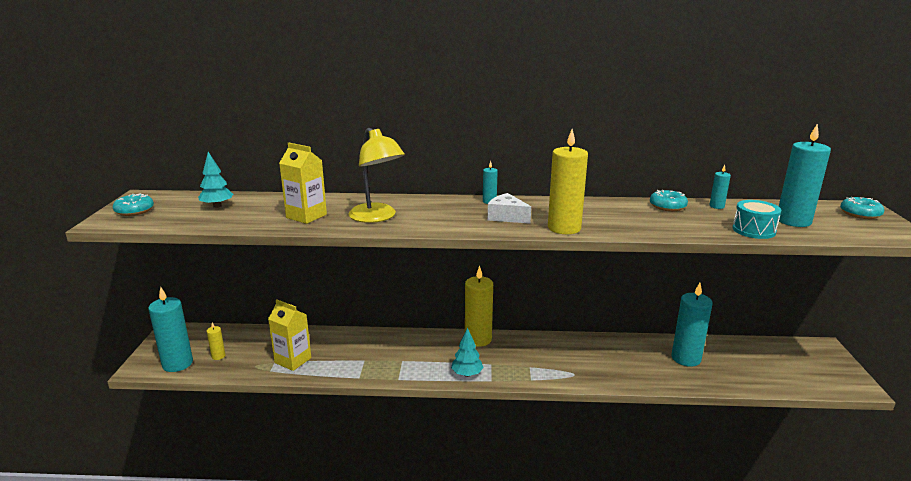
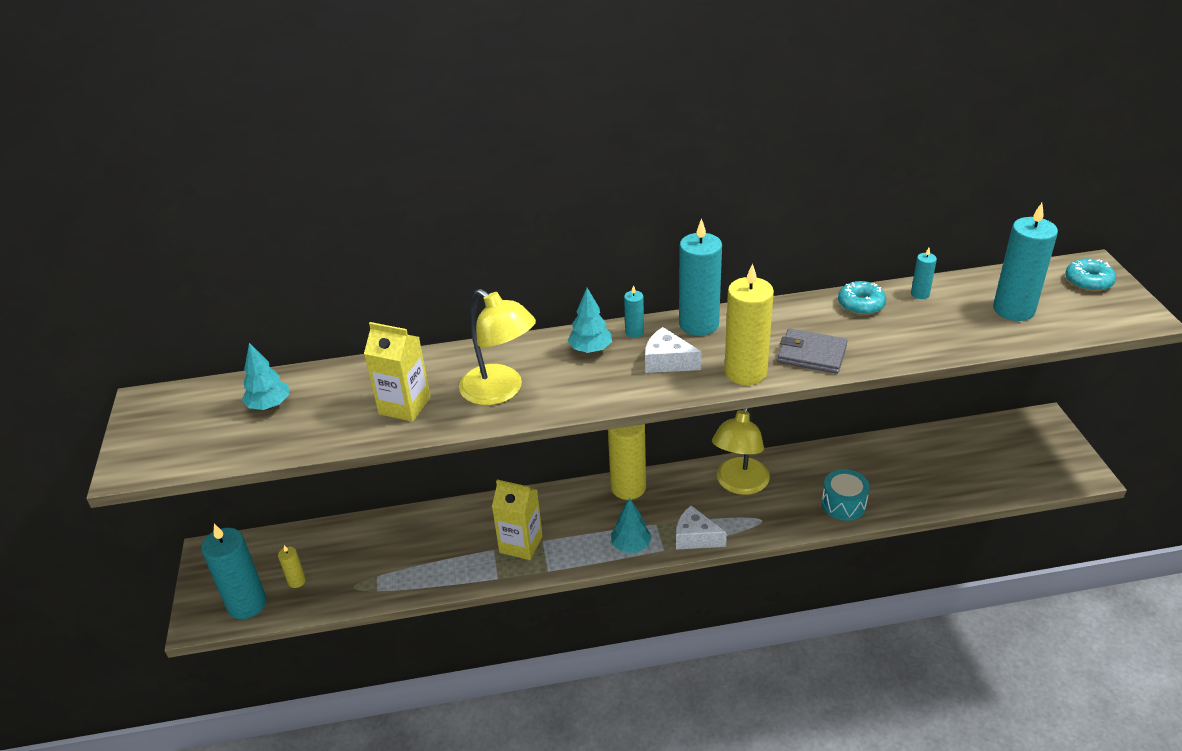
camera: 10 degrees left, 15 degrees up
turquoise donut [113,193,154,216] -> none
yellow carton [268,299,311,371] -> yellow carton moved to [492,480,543,560]
turquoise candle [671,283,713,367] -> turquoise candle moved to [679,218,722,336]
turquoise drum [732,200,781,239] -> turquoise drum moved to [822,469,870,521]
none -> turquoise tree [567,288,612,353]
none -> white cheese [676,505,727,550]
none -> yellow lamp [712,408,770,495]
none -> grey wallet [777,328,848,374]

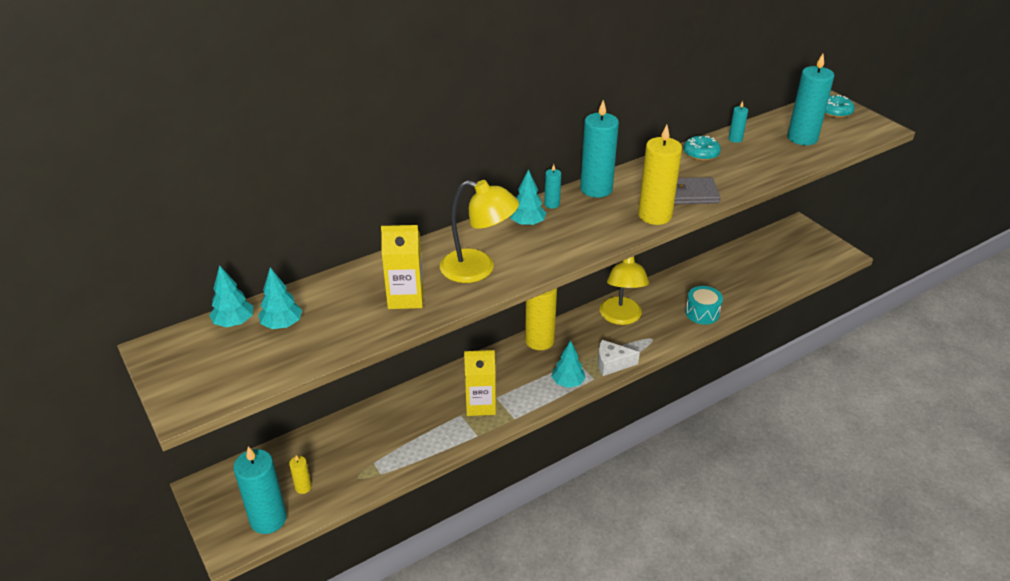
camera: 25 degrees left, 0 degrees up
white cheese [645,327,702,373] -> none
none -> turquoise tree [209,265,253,327]

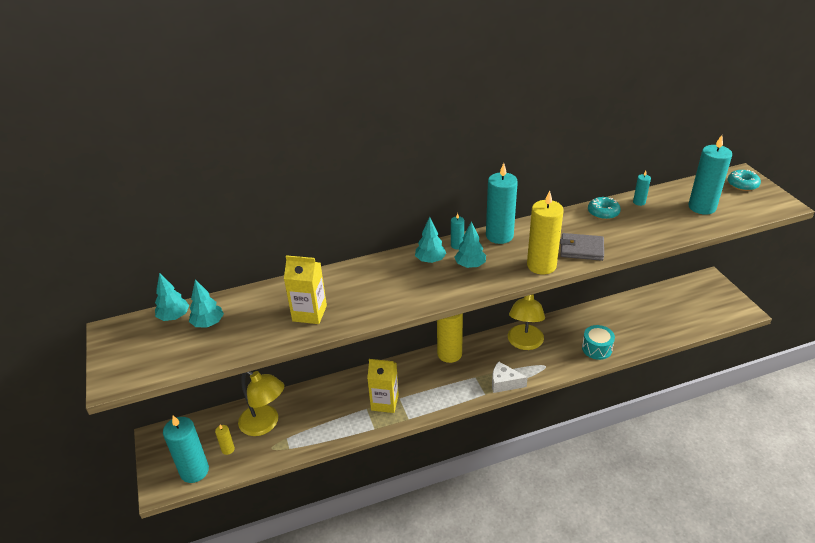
camera: 15 degrees right, 0 degrees up
yellow lamp [440,180,519,283] -> yellow lamp moved to [238,371,284,436]
turquoise tree [551,341,586,388] -> turquoise tree moved to [455,221,486,268]

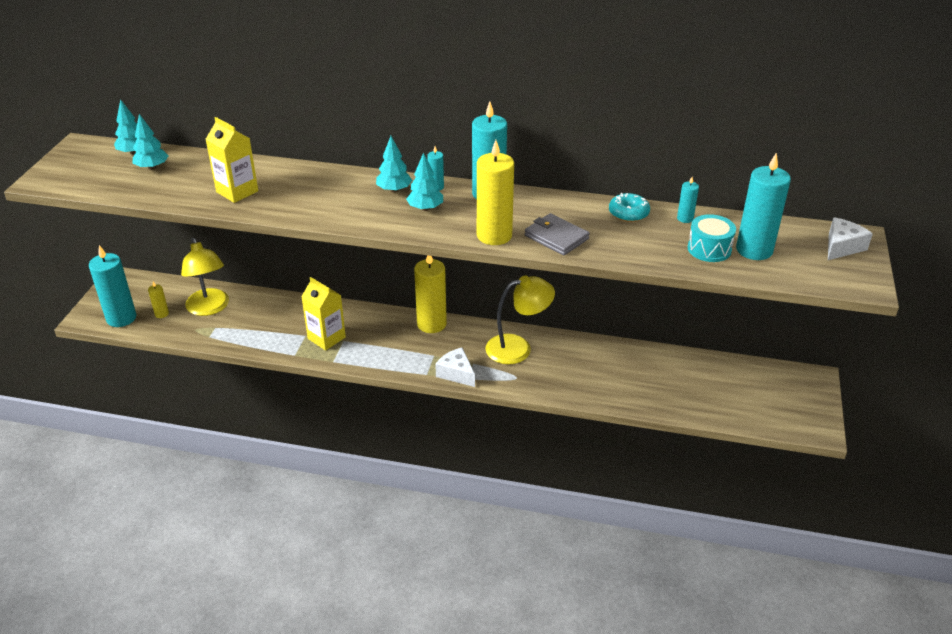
camera: 30 degrees right, 0 degrees up
yellow lamp [508,294,545,350] -> yellow lamp turned 150 degrees counterclockwise [485,276,555,364]
turquoise drum [582,325,615,360] -> turquoise drum moved to [688,214,736,262]
turquoise donut [727,170,761,191] -> white cheese [828,217,873,260]

